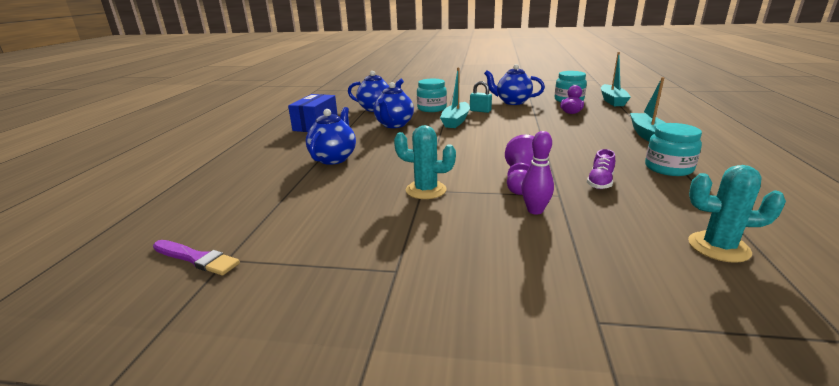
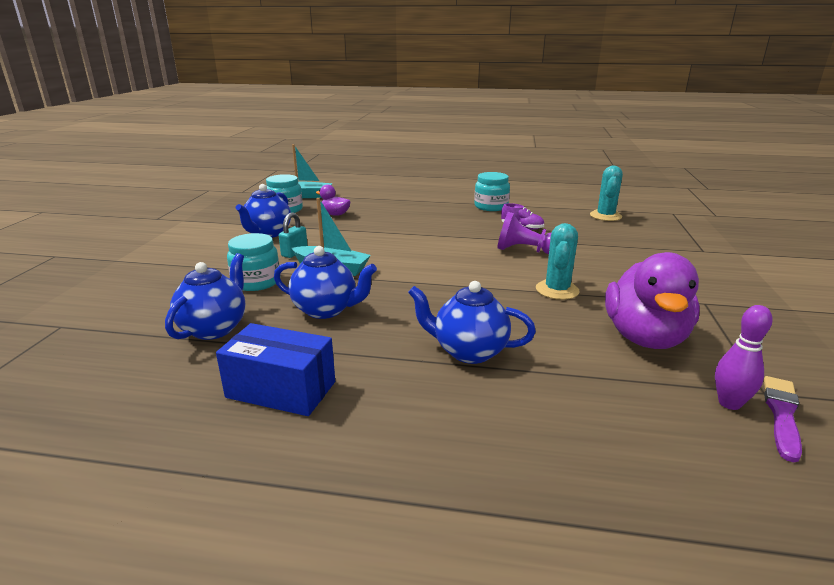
camera: 90 degrees left, 0 degrees up
purple bowling pin [521,131,554,215] -> purple bowling pin moved to [715,305,773,410]
turquoise boat [630,77,666,141] -> none
none -> purple duck [605,252,700,349]

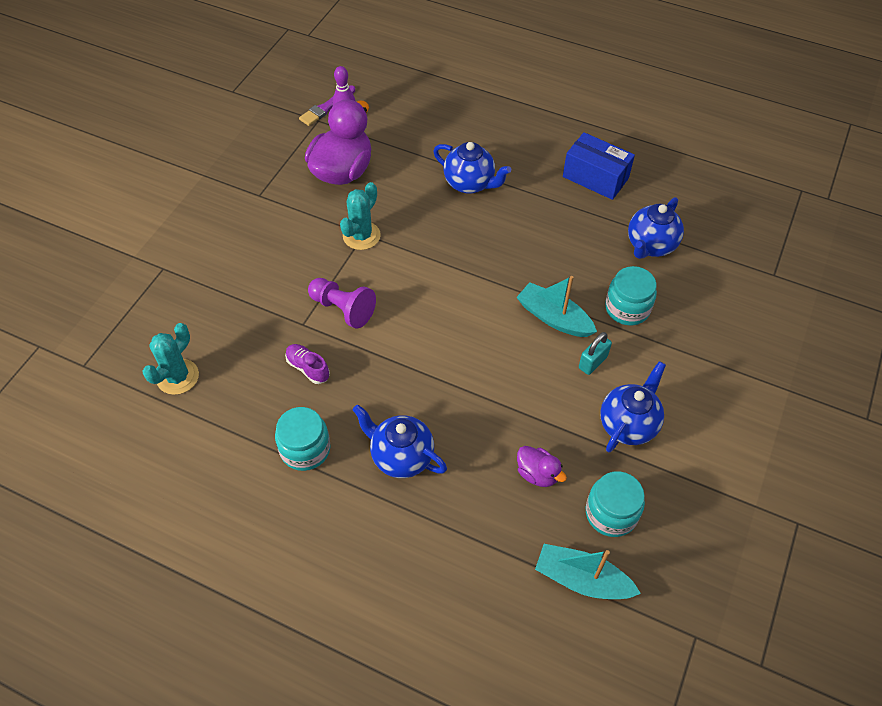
camera: 165 degrees left, 30 degrees up
blue teapot [274,246,377,319] -> blue teapot moved to [353,404,447,478]

